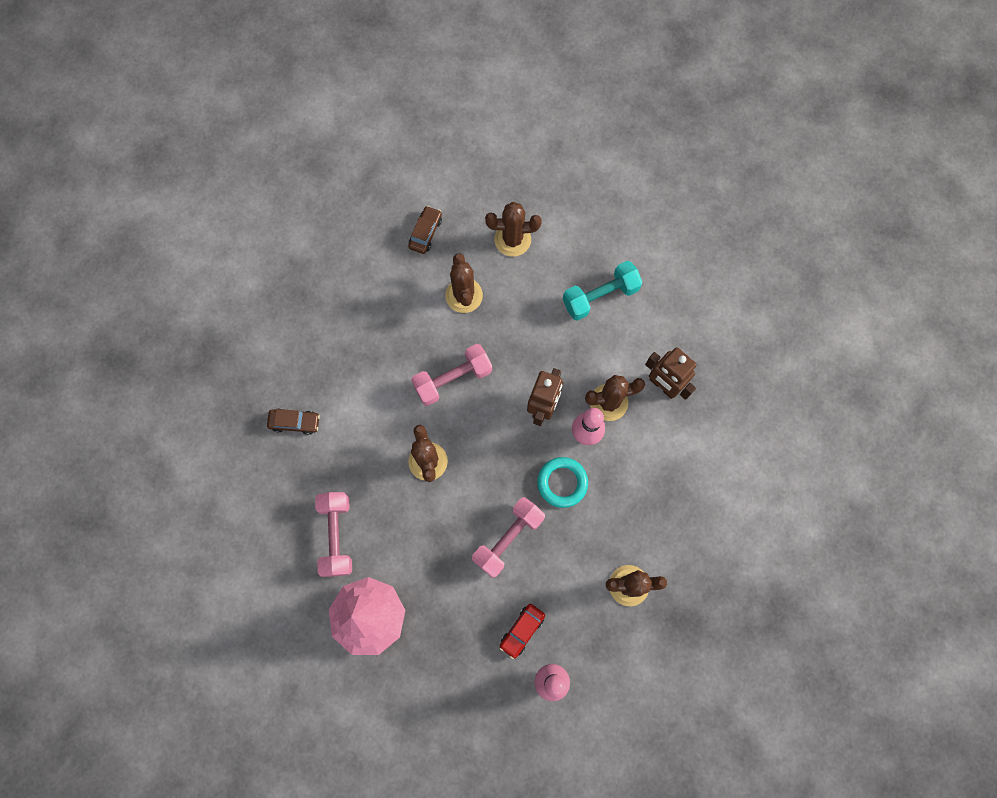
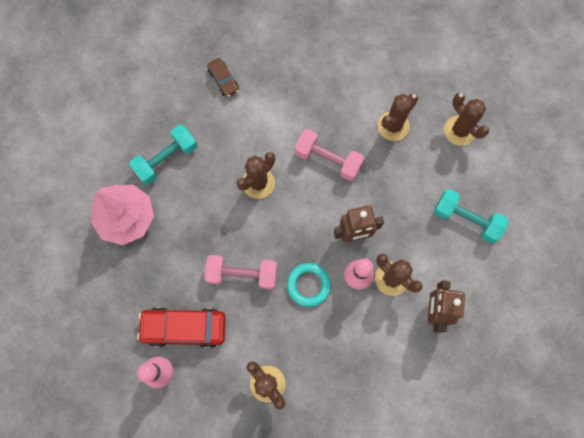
camera: 55 degrees right, 0 degrees up
pink dumbbell [315,492,352,577] -> turquoise dumbbell [129,125,197,185]
brown car [408,206,442,254] -> none
red car [500,604,545,659] -> red car [137,307,226,348], size x1.84

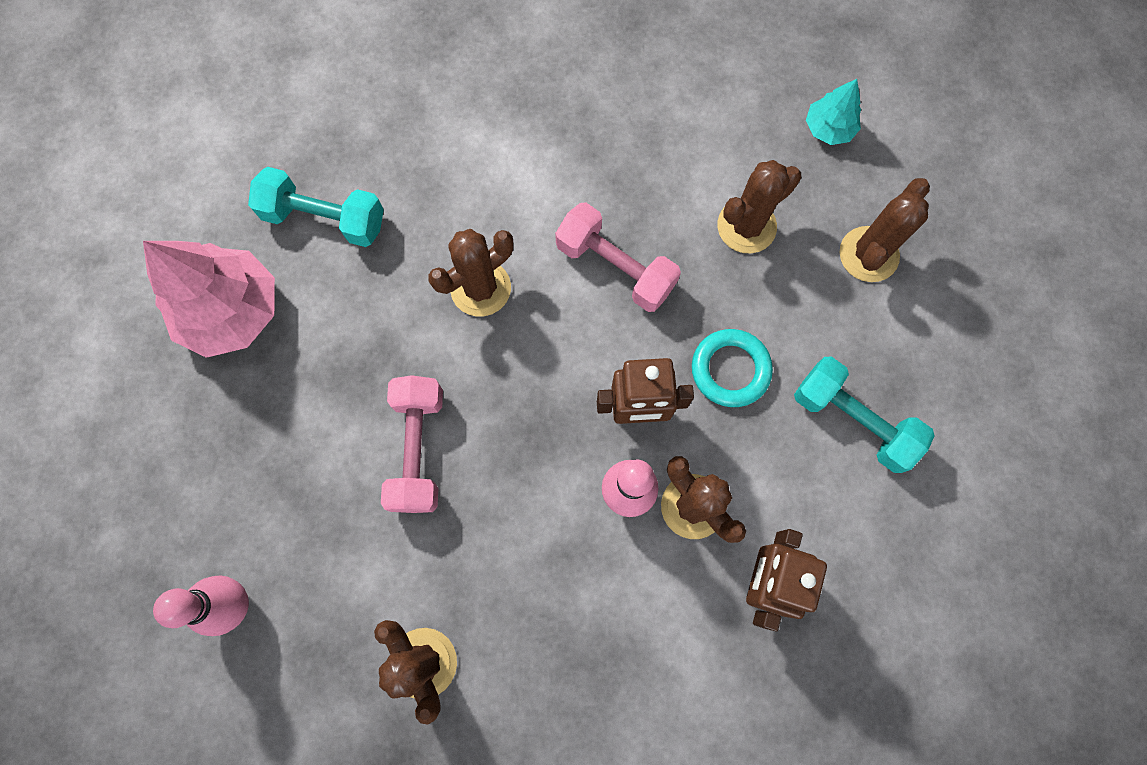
camera: 10 degrees right, 0 degrees up
turquoise dumbbell [129,125,197,185] -> turquoise dumbbell turned 45 degrees clockwise [248,167,384,247]
red car [137,307,226,348] -> none
pink dumbbell [205,255,277,289] -> pink dumbbell turned 75 degrees clockwise [381,375,443,513]
brown car [207,58,239,97] -> none
turquoise ring [287,263,331,307] -> turquoise ring moved to [692,329,773,407]
brown cactus [444,93,489,146] -> brown cactus turned 60 degrees clockwise [840,178,930,282]
none -> turquoise tree [806,79,861,145]

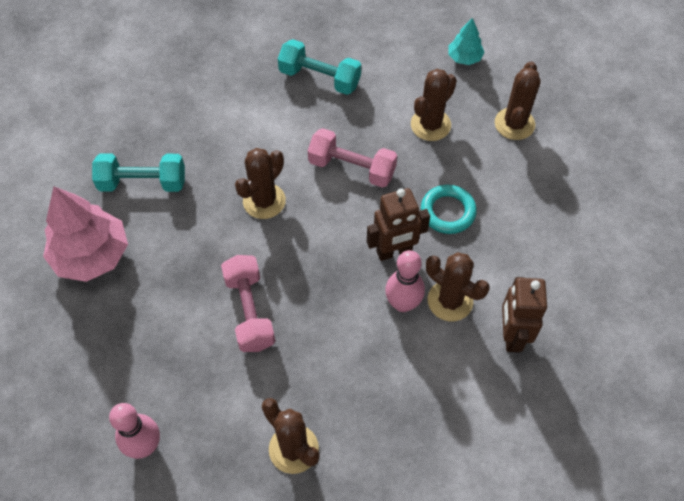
camera: 15 degrees left, 15 degrees down
turquoise dumbbell [794,357,935,473] -> turquoise dumbbell moved to [278,39,361,95]

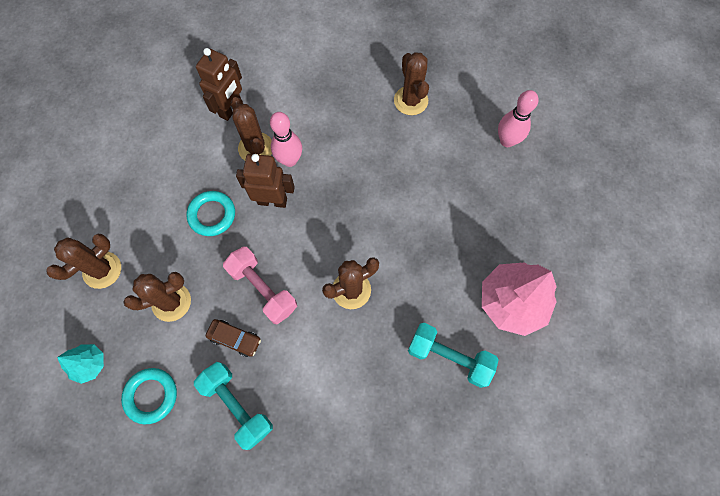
camera: 155 degrees left, 10 degrees up
pink dumbbell [221,255,275,352] -> none
none -> turquoise ring [121,368,177,424]
none -> brown car [206,319,261,357]

